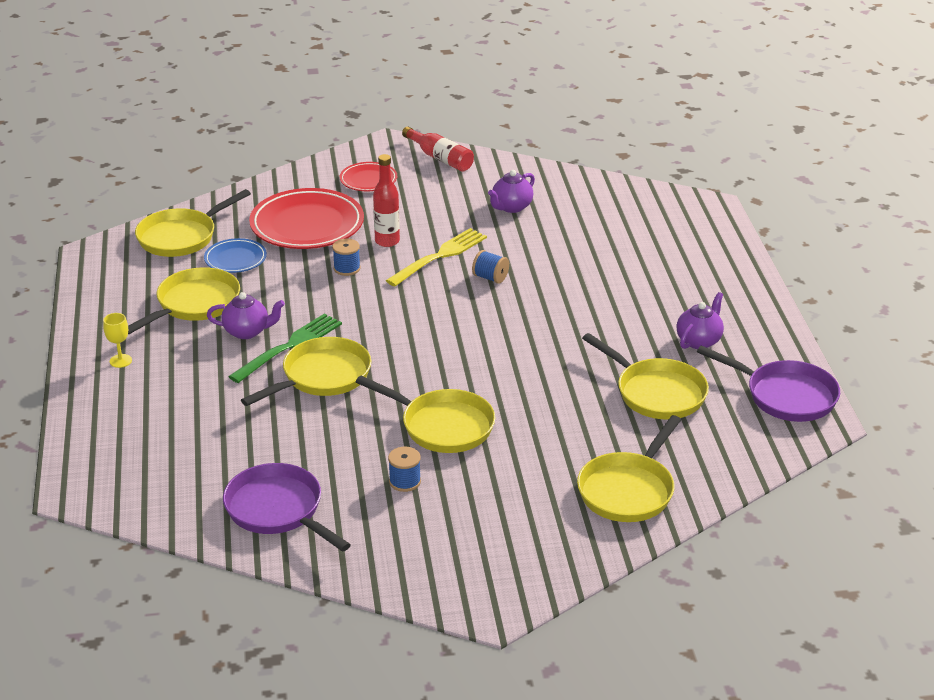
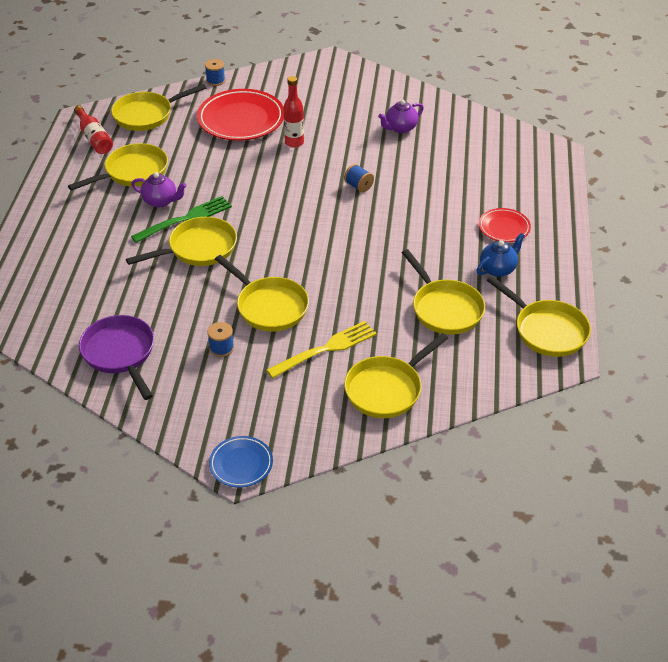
camera: 15 degrees right, 10 degrees up
yellow goblet [103,313,132,368] -> none
blue plate [204,238,267,273] -> blue plate moved to [209,436,273,488]
blue spool [332,239,361,276] -> blue spool moved to [205,59,225,86]
red plate [340,162,397,191] -> red plate moved to [479,208,531,242]
yellow fork [386,228,487,286] -> yellow fork moved to [266,321,377,378]
red bottle [402,127,474,172] -> red bottle moved to [74,106,113,154]
purple teapot [676,292,724,349] -> blue teapot [477,233,525,277]
purple pan [697,345,840,422] -> yellow pan [487,276,591,357]

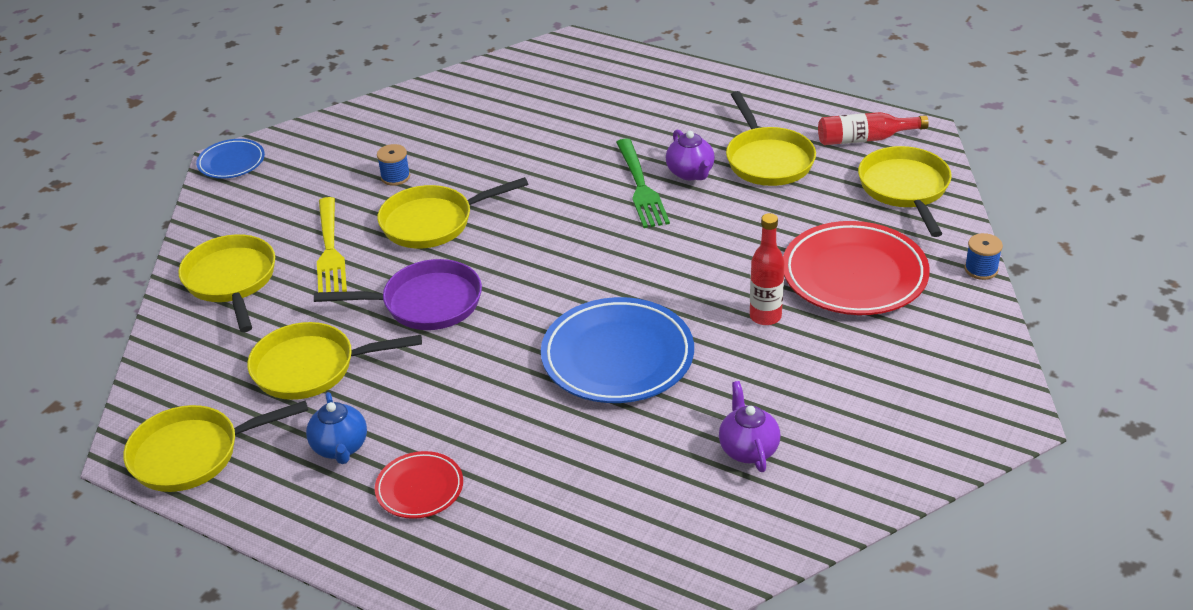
camera: 115 degrees right, 5 degrees down
purple pan [79,315,154,400] -> purple pan moved to [314,259,482,330]
yellow pan [126,217,237,266] -> none
purple teapot [131,172,187,208] -> purple teapot turned 60 degrees counterclockwise [666,129,715,180]
blue spool [344,164,374,193] -> blue plate [541,297,694,403]

